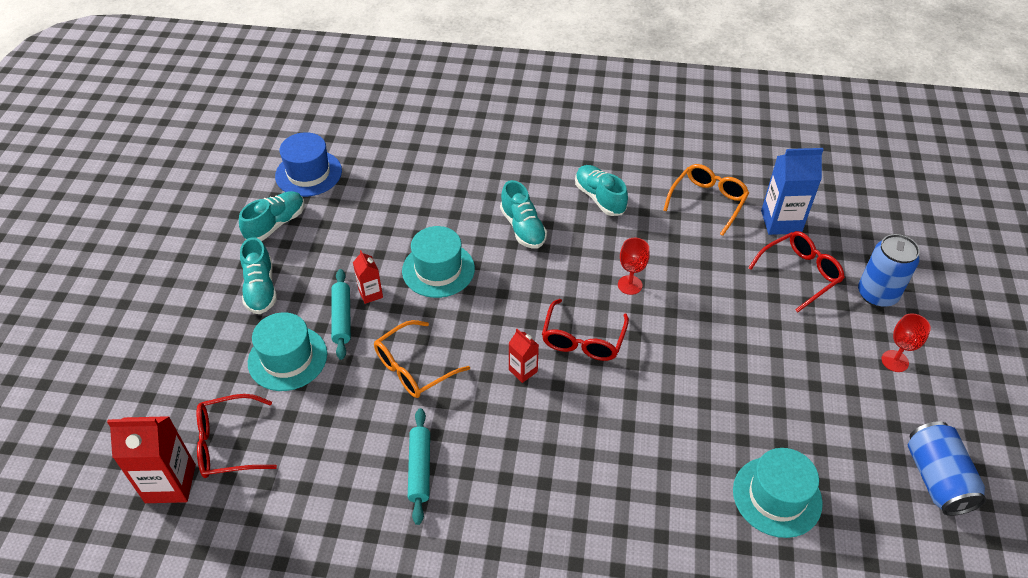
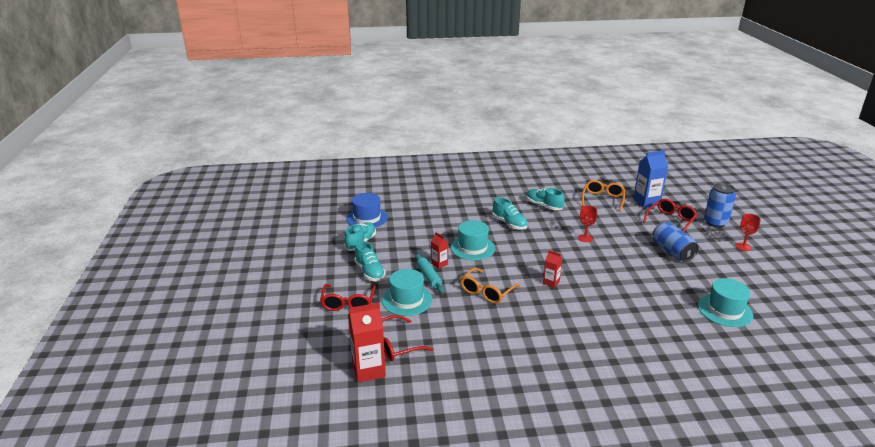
camera: 15 degrees left, 20 degrees down
turquoise rolling pin [408,408,430,525] -> none
red glasses [542,299,629,361] -> red glasses moved to [320,284,376,311]
blue can [908,421,986,516] -> blue can moved to [653,222,699,262]

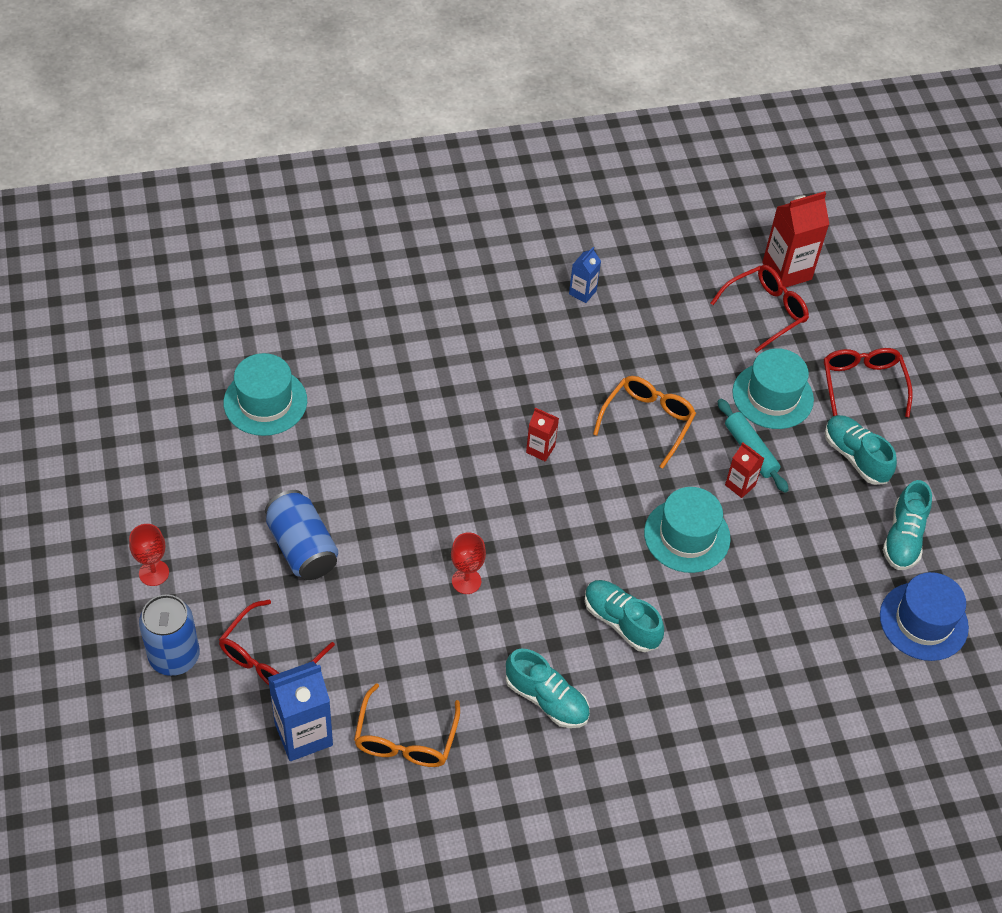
camera: 170 degrees right, 25 degrees up
none -> blue carton [569,247,601,303]

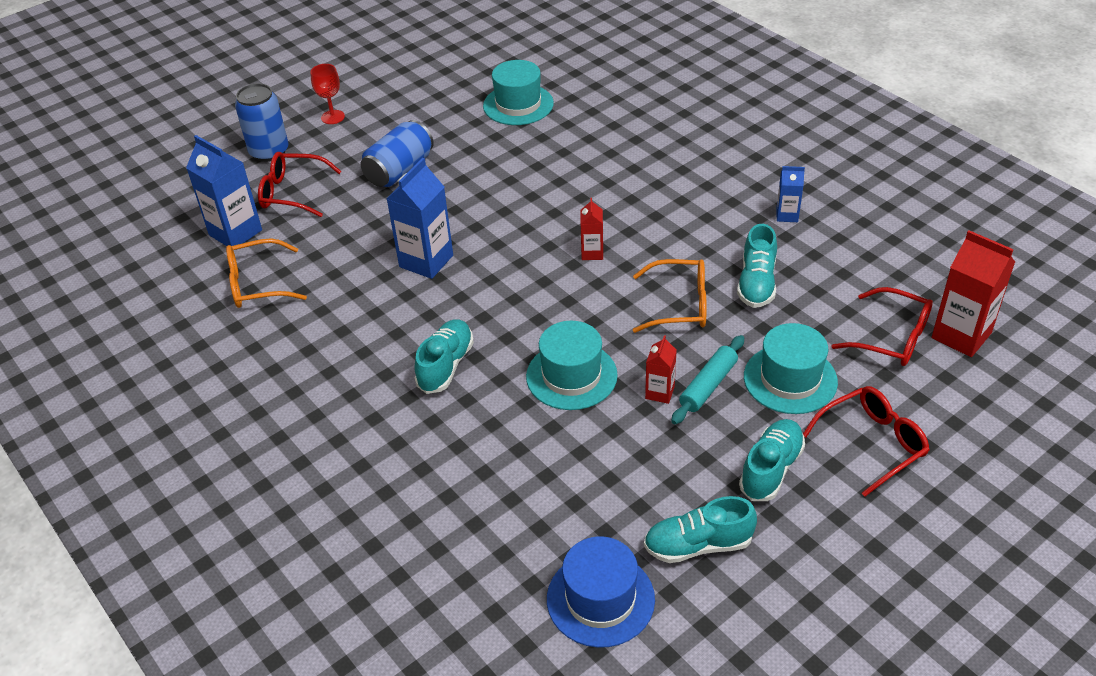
camera: 70 degrees right, 10 degrees down
red goblet [451,532,486,594] -> blue carton [387,158,453,279]
turquoise shoe [506,649,590,728] -> turquoise shoe moved to [737,224,777,308]

